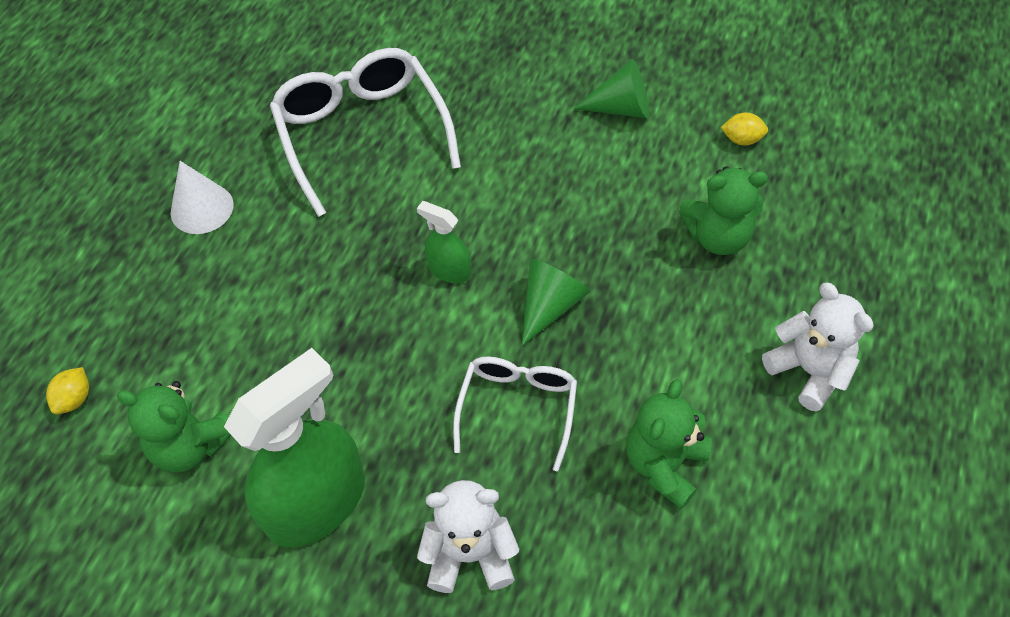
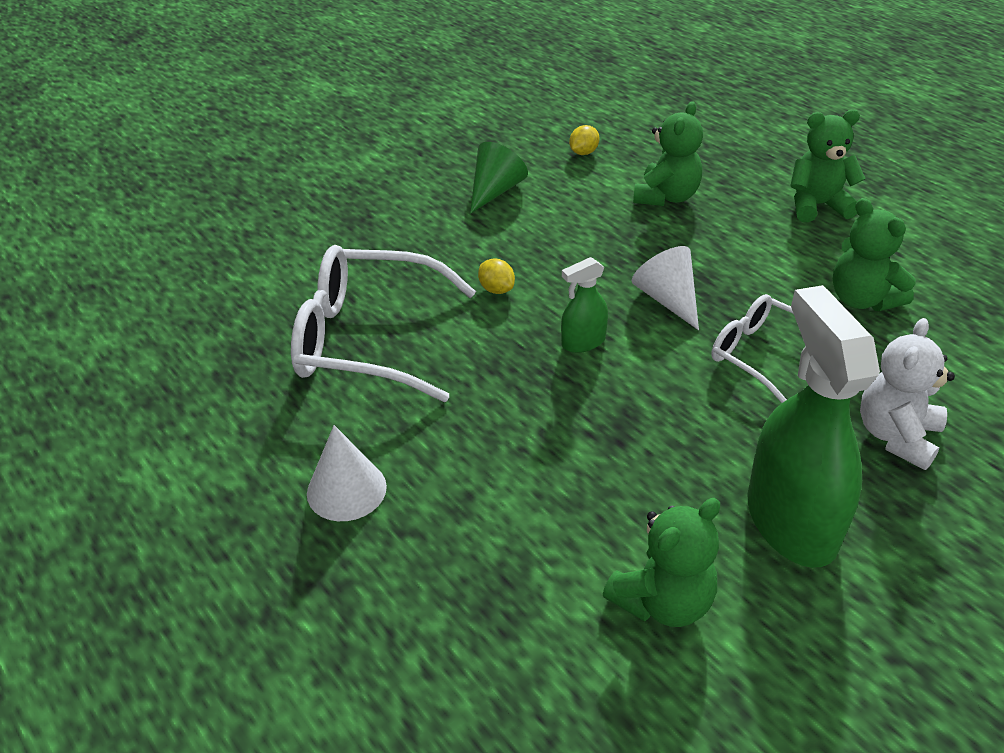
camera: 60 degrees left, 15 degrees down
yellow lemon [46,367,89,414] -> yellow lemon moved to [478,259,515,294]
green cone [521,259,591,346] -> white cone [632,246,699,330]
white teddy bear [762,283,874,412] -> green teddy bear [790,110,866,222]

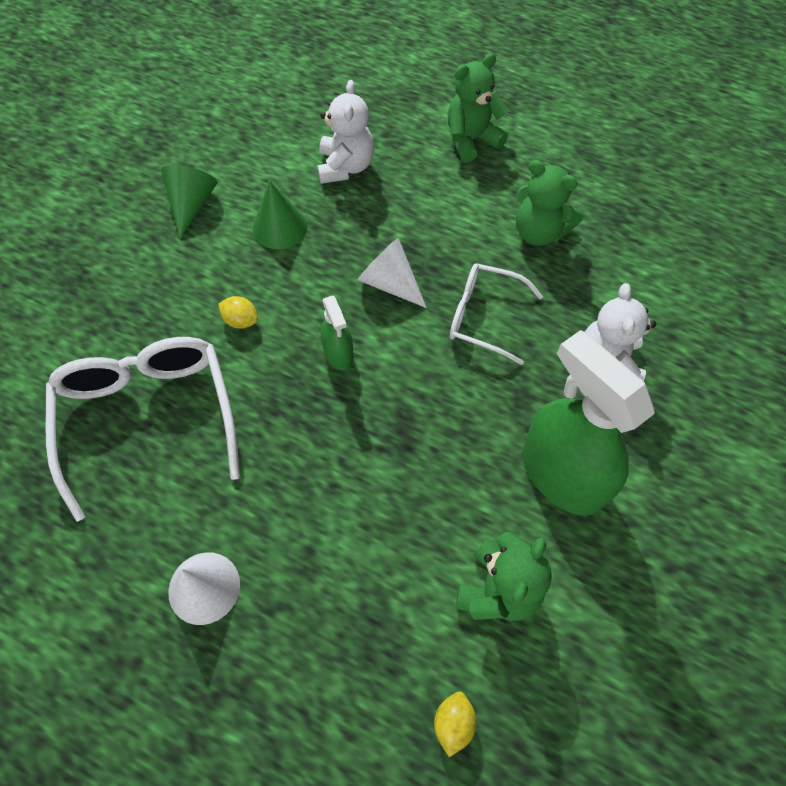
camera: 25 degrees left, 20 degrees up
white glasses [291,245,476,402] -> white glasses turned 90 degrees clockwise [45,337,240,522]
green spray bottle [561,257,608,353] -> green spray bottle turned 60 degrees counterclockwise [321,295,354,370]
yellow lemon [569,125,600,155] -> yellow lemon moved to [434,691,476,757]
green teddy bear [633,101,703,206] -> white teddy bear [317,80,374,184]
none -> green cone [253,181,307,249]

